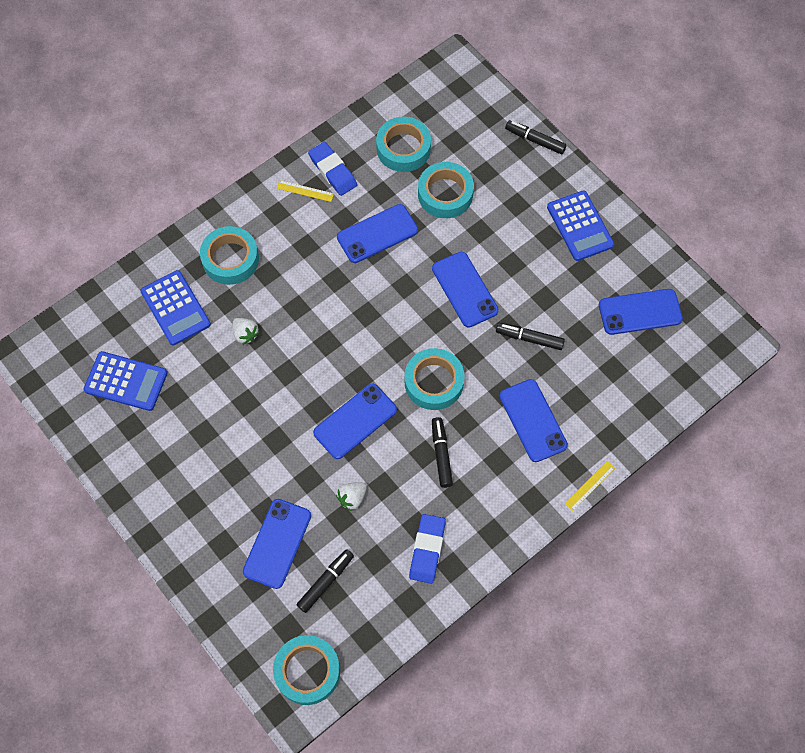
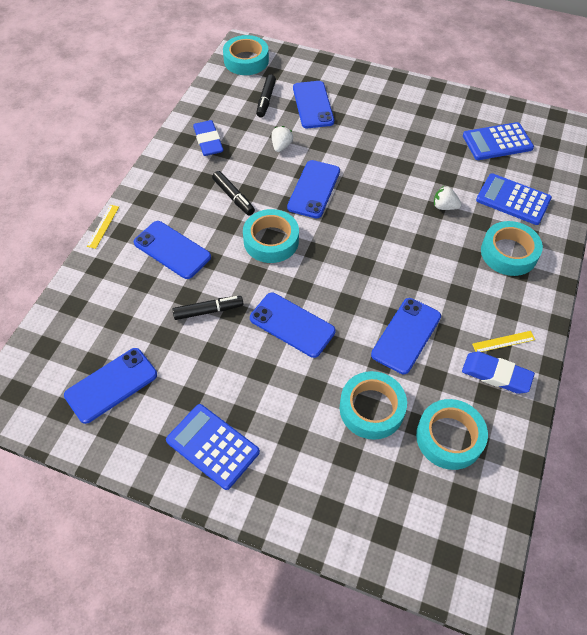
camera: 150 degrees right, 10 degrees down
black marker [505,120,567,154] -> none

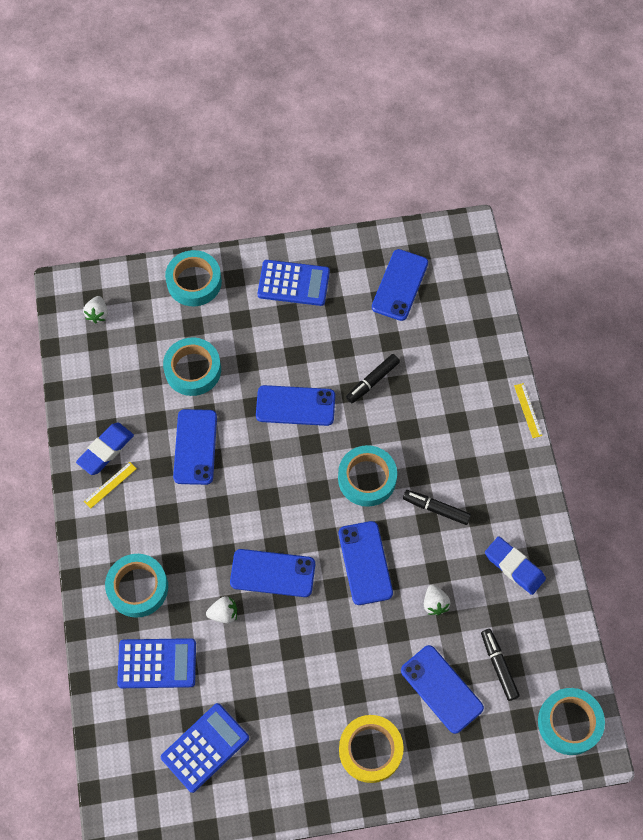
camera: 150 degrees right, 10 degrees up
blue phone [134,221,211,279] -> blue phone moved to [230,549,315,597]
turquoise tape [416,399,488,470] -> turquoise tape moved to [165,250,222,306]
blue eraser [462,352,535,394] -> blue eraser turned 45 degrees counterclockwise [76,423,134,475]
none -> white strawberry [83,296,108,323]
none -> yellow tape [339,715,404,783]

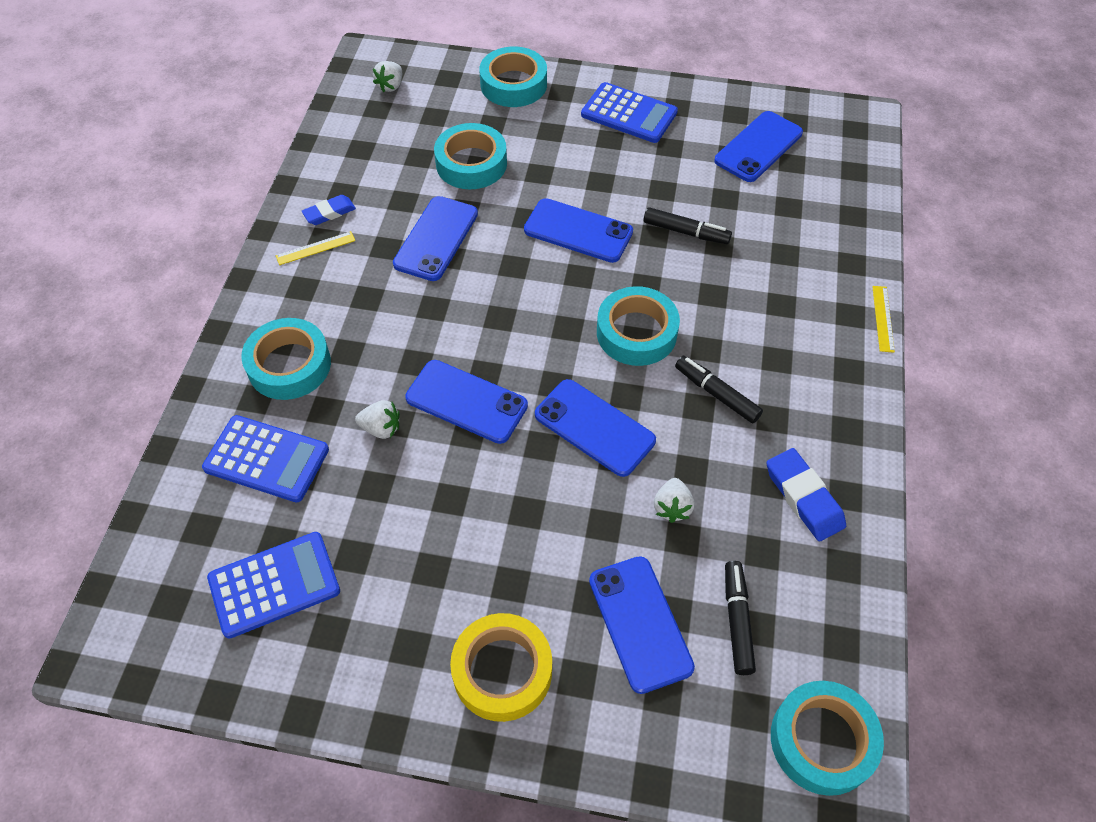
camera: 20 degrees right, 10 degrees down
blue eraser [76,423,134,475] -> blue eraser [302,195,356,225], size x0.65
blue phone [339,521,393,605] -> blue phone turned 60 degrees counterclockwise [535,379,656,477]
black marker [346,354,400,403] -> black marker turned 135 degrees counterclockwise [644,207,732,244]

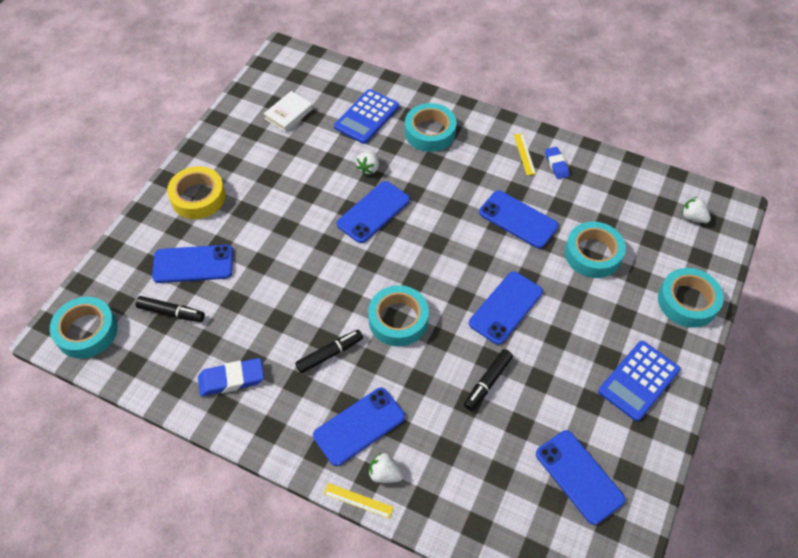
camera: 105 degrees right, 0 degrees up
blue calculator [207,532,340,639] -> white book [264,91,313,132]
blue phone [535,379,656,477] -> blue phone moved to [313,388,405,466]
white strawberry [654,478,695,523] -> white strawberry moved to [368,452,403,483]

